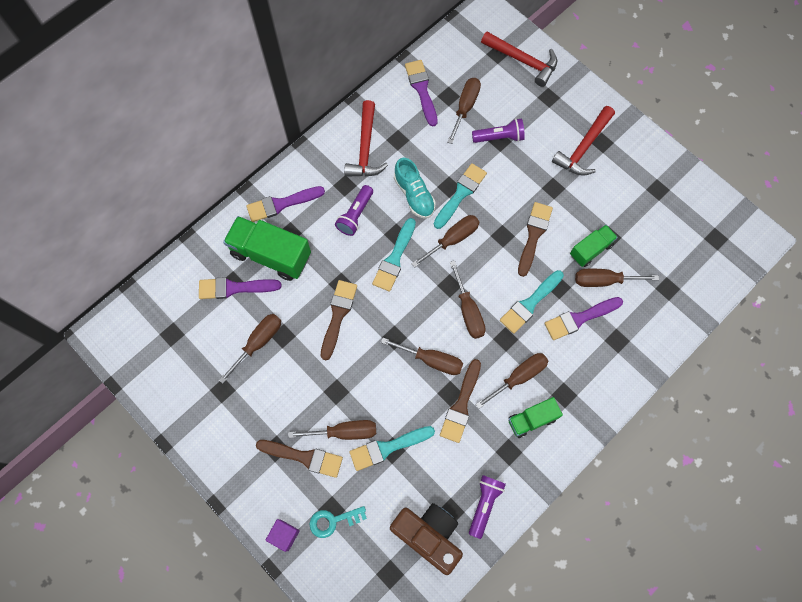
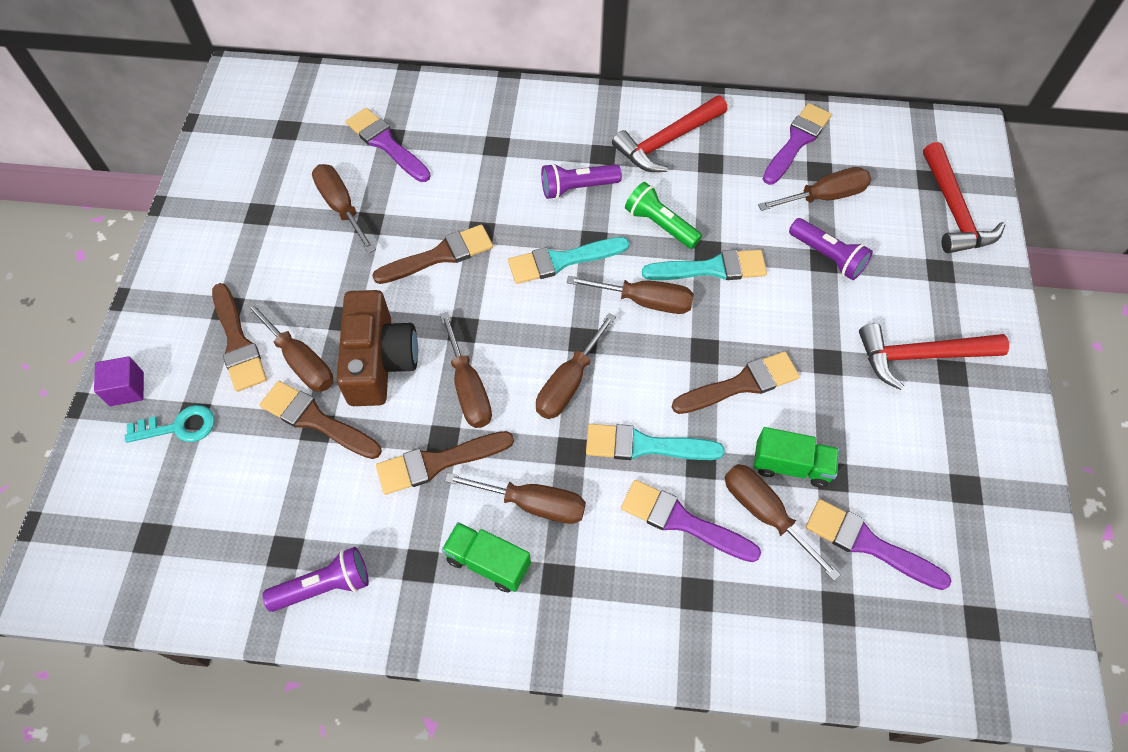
camera: 50 degrees right, 10 degrees down
brown screwdriver [219,314,281,384] -> brown screwdriver turned 120 degrees counterclockwise [312,164,376,253]
green truck [223,216,311,281] -> none
purple brush [246,186,325,222] -> purple brush moved to [806,499,952,590]
turquoise key [310,506,367,538] -> turquoise key turned 135 degrees clockwise [125,405,215,443]
turquoise brush [349,426,435,471] -> brown brush [259,381,382,459]
brown camera [390,503,463,575] -> brown camera moved to [337,290,418,406]
turquoise shoe [394,157,436,219] -> green flashlight [625,182,702,249]

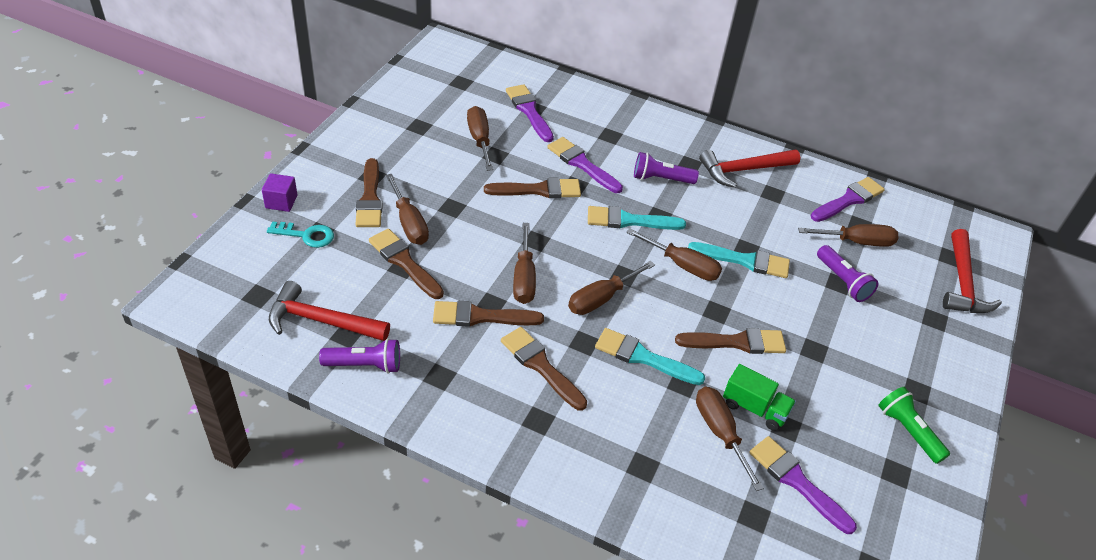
camera: 15 degrees right, 15 degrees down
brown camera [337,290,418,406] -> none
green truck [442,522,531,593] -> none
brown screwdriver [445,473,586,524] -> brown brush [501,327,587,411]
purple brush [621,480,761,562] -> purple brush moved to [547,137,623,193]
green flashlight [625,182,702,249] -> green flashlight moved to [878,387,950,464]
red hammer [859,323,1009,390] -> red hammer moved to [269,281,390,341]

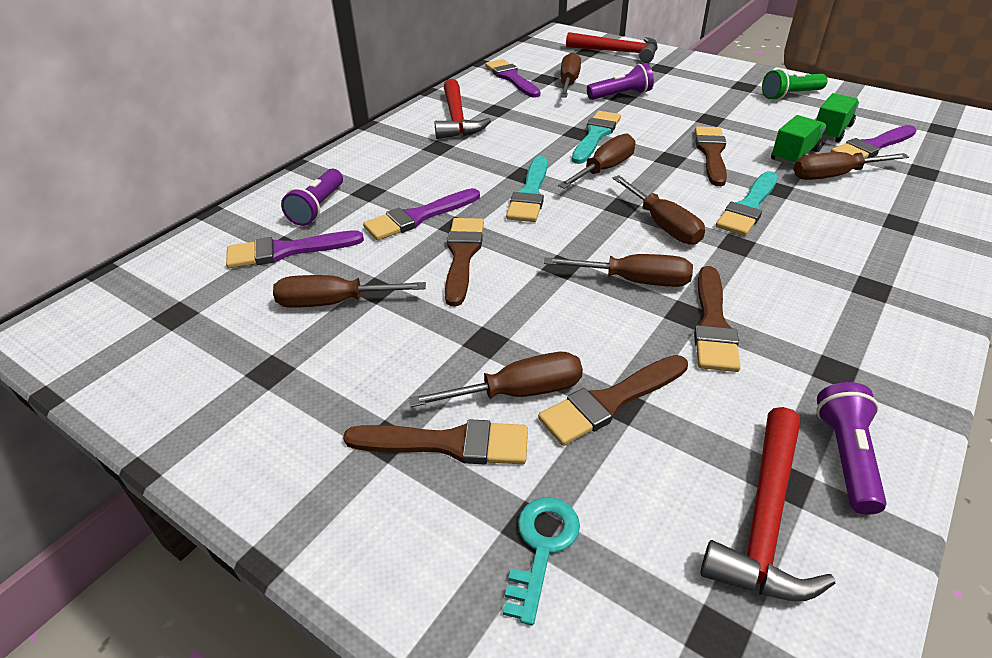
camera: 75 degrees left, 5 degrees down
purple cube [262,173,297,212] -> none
brown brush [501,327,587,411] -> none
purple flashlight [634,152,699,184] -> purple flashlight moved to [281,169,343,226]
none -> green truck [816,93,859,143]

